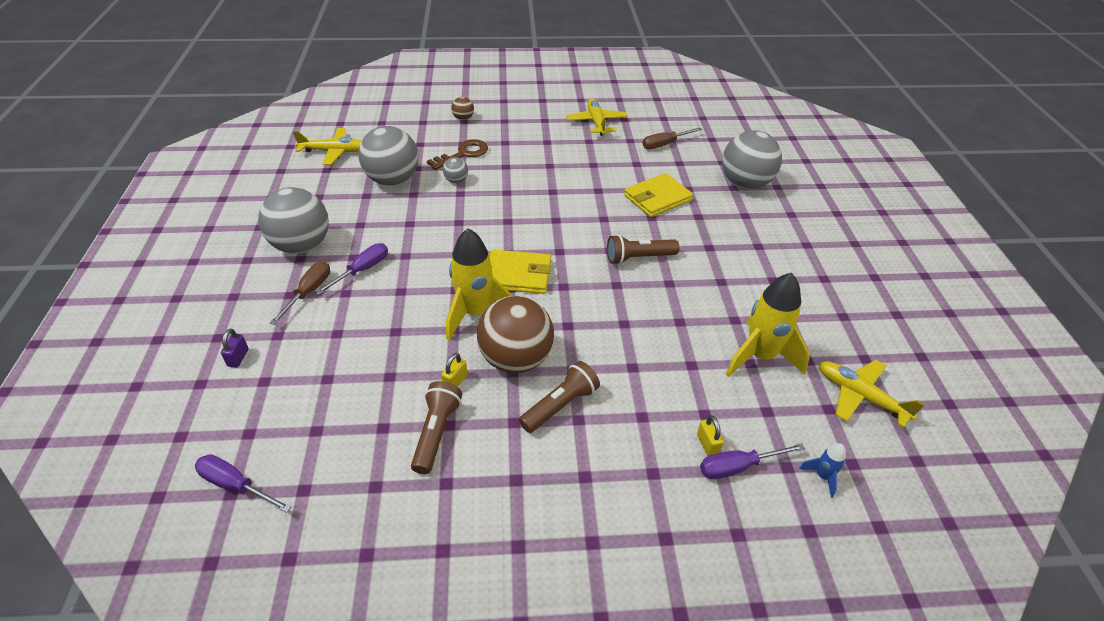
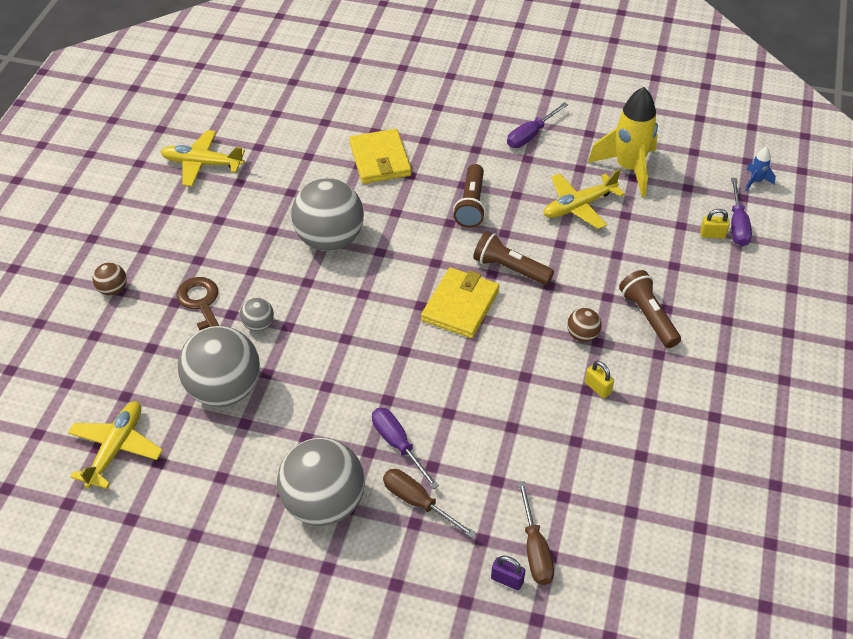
camera: 70 degrees left, 5 degrees up
purple screwdriver [195,454,292,513] -> purple screwdriver moved to [507,102,568,148]
brown flashlight [411,381,462,474] -> brown flashlight moved to [473,231,554,285]
yellow rocket [446,228,513,340] -> none
brown ball [477,296,554,373] -> brown ball [567,308,602,342], size x0.44
brown screwdriver [643,127,702,149] -> brown screwdriver moved to [518,481,554,585]
grey ball [722,130,782,189] -> grey ball moved to [291,178,364,251]
yellow plane [819,360,925,428] -> yellow plane moved to [544,169,625,229]

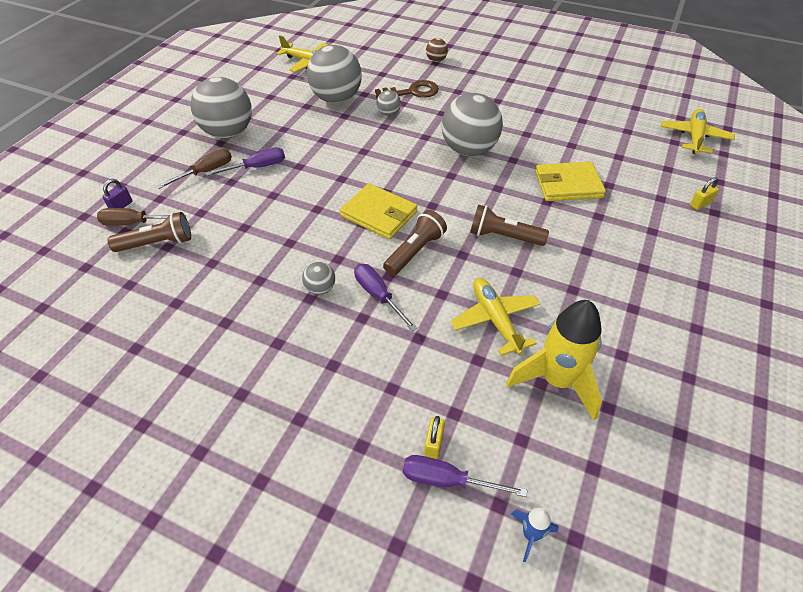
camera: 100 degrees right, 0 degrees up
yellow plane [161,130,245,187] -> yellow plane moved to [661,109,735,154]
purple screwdriver [507,102,568,148] -> purple screwdriver moved to [354,264,417,331]
brown ball [567,308,602,342] -> grey ball [302,262,335,295]
yellow padlock [585,361,614,398] -> yellow padlock moved to [690,177,719,210]
brown flashlight [619,270,681,348] -> brown flashlight moved to [108,212,191,252]

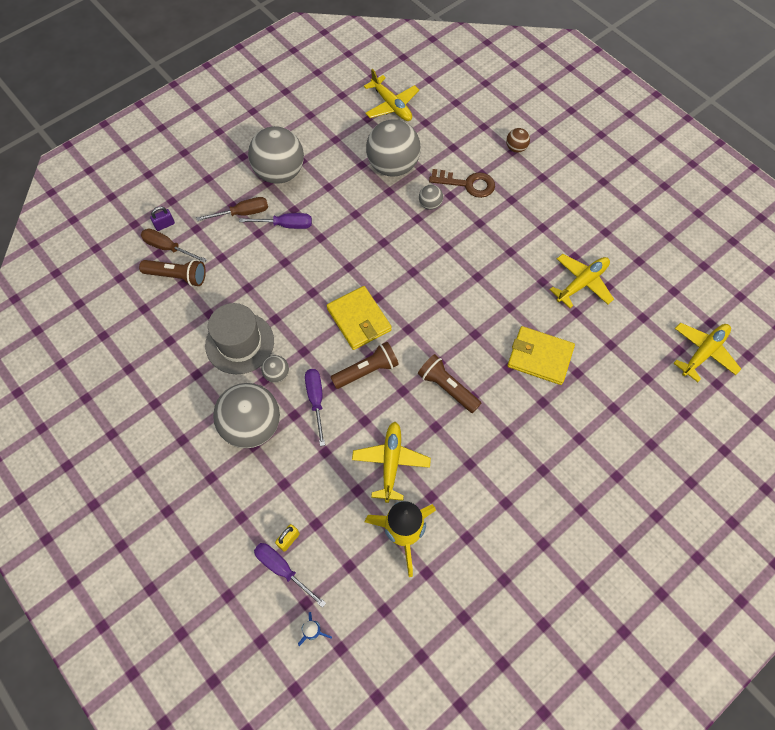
camera: 25 degrees right, 15 degrees up
grey ball [442,93,503,156] -> grey ball moved to [213,383,280,448]
yellow padlock [690,177,719,210] -> none
none -> grey hat [205,303,274,374]
none -> yellow plane [550,254,614,308]

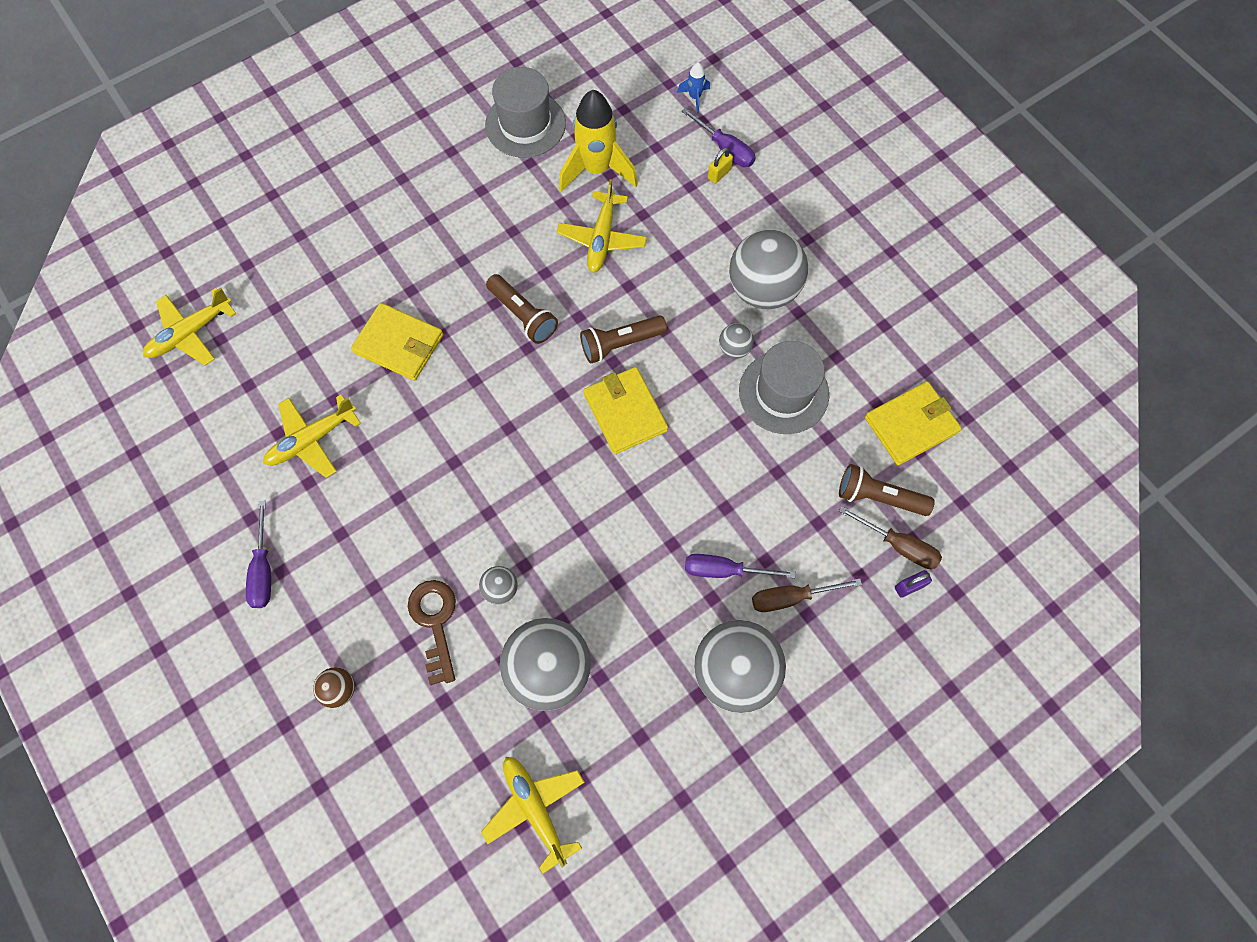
camera: 175 degrees left, 5 degrees up
purple screwdriver [305,369,325,446] -> purple screwdriver moved to [246,501,271,608]
brown key [429,169,495,198] -> brown key turned 60 degrees clockwise [408,580,456,685]
none -> grey hat [485,67,566,158]
none -> yellow wallet [865,381,962,465]

